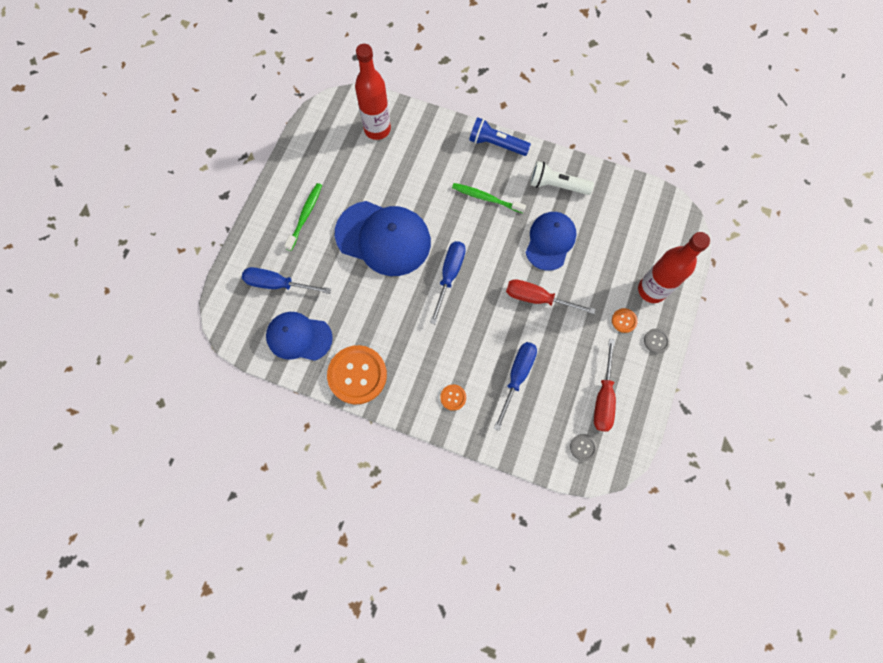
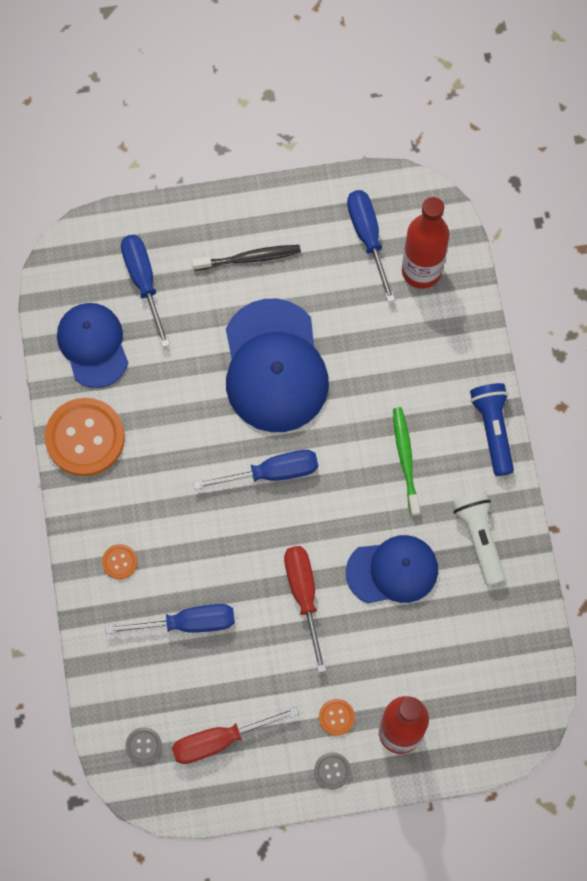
camera: 60 degrees right, 0 degrees up
green toothbrush [284,183,322,251] -> black toothbrush [192,245,301,271]
none -> blue screwdriver [347,190,395,302]

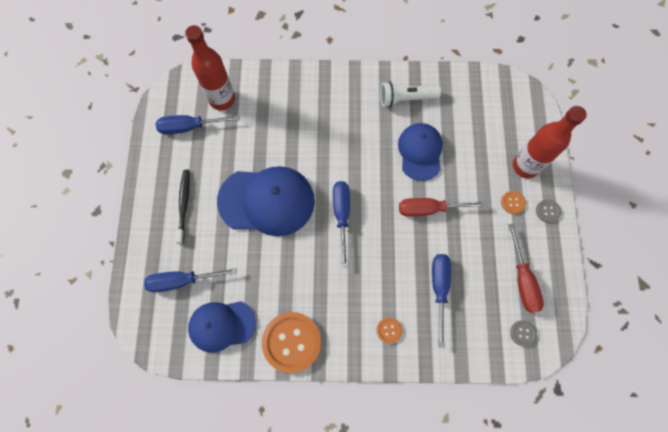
camera: 80 degrees left, 0 degrees up
green toothbrush [393,407,420,516] -> none
blue flashlight [470,383,514,476] -> none

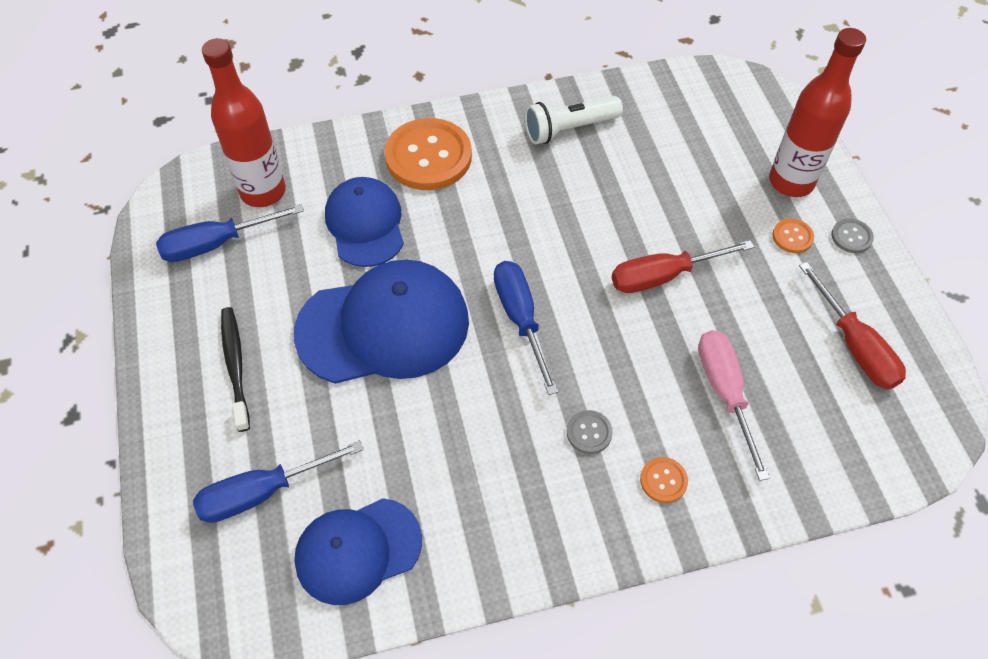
camera: 15 degrees left, 15 degrees down
orange button [262,312,321,373] -> orange button moved to [384,118,472,190]
blue cap [398,123,443,181] -> blue cap moved to [325,177,404,267]
blue screwdriver [432,254,451,348] -> pink screwdriver [698,330,770,481]
grey button [510,320,537,347] -> grey button moved to [567,410,613,454]

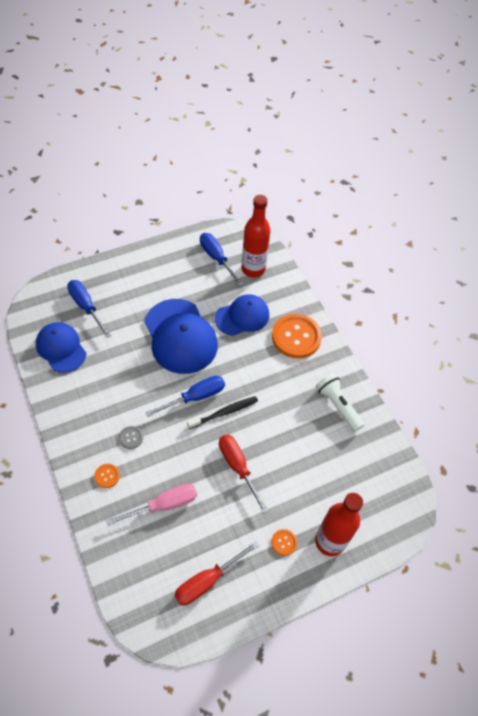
camera: 75 degrees right, 0 degrees up
black toothbrush [221,307,250,432] -> black toothbrush moved to [187,396,258,429]
grey button [831,218,874,253] -> none

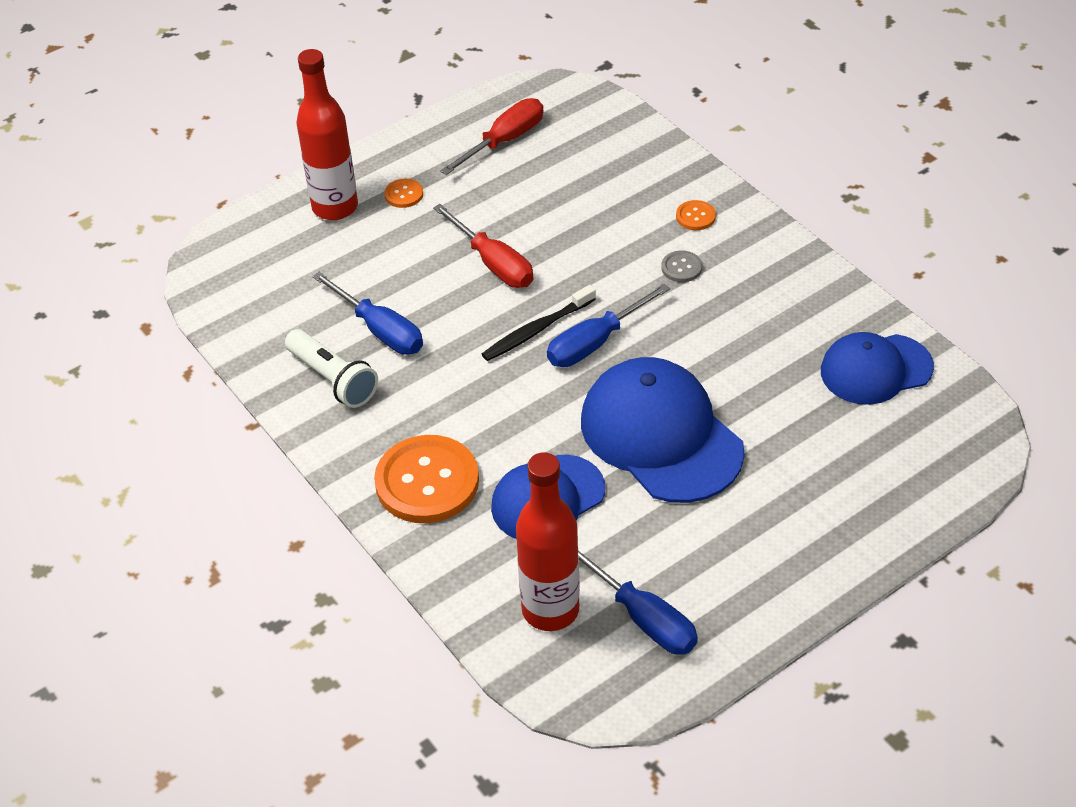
camera: 175 degrees right, 10 degrees down
blue cap [36,322,87,373] -> blue cap turned 120 degrees clockwise [821,332,934,405]
blue screwdriver [67,280,111,338] -> blue screwdriver moved to [312,272,423,355]
pink screwdriver [106,484,197,526] -> none

